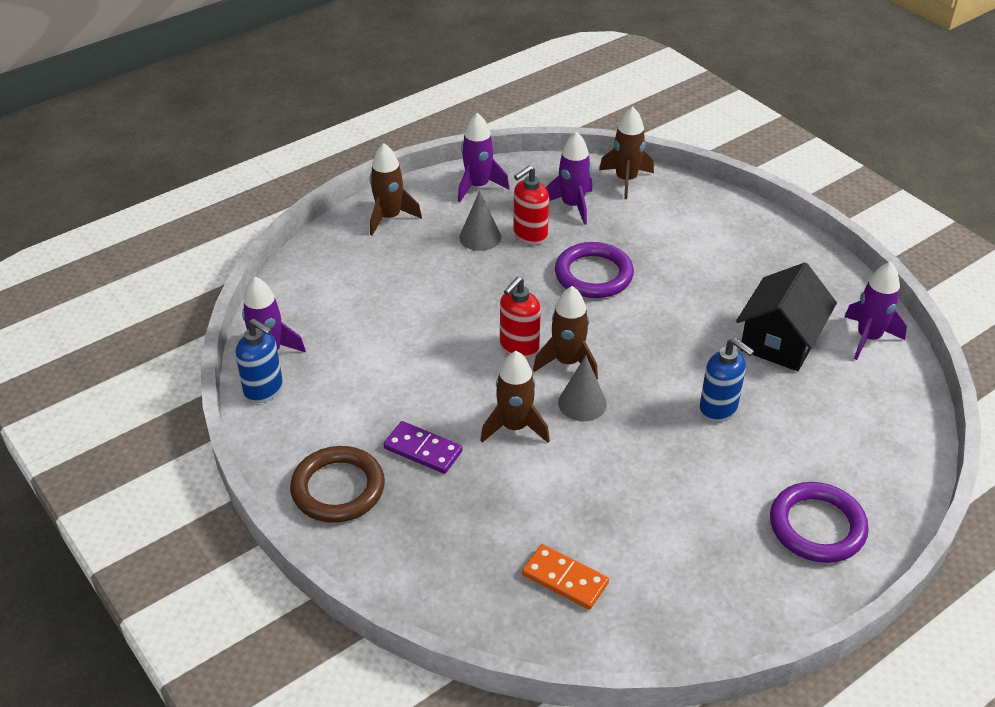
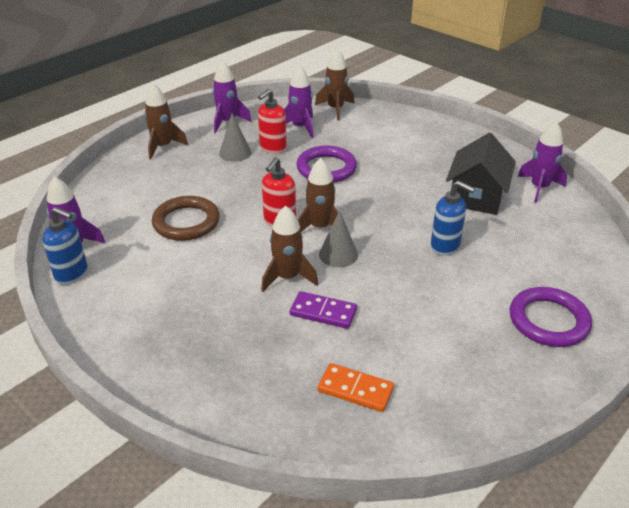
camera: 10 degrees left, 5 degrees down
brown ring [290,446,385,523] -> brown ring moved to [152,196,220,241]
purple domino [384,421,463,474] -> purple domino moved to [290,291,357,329]

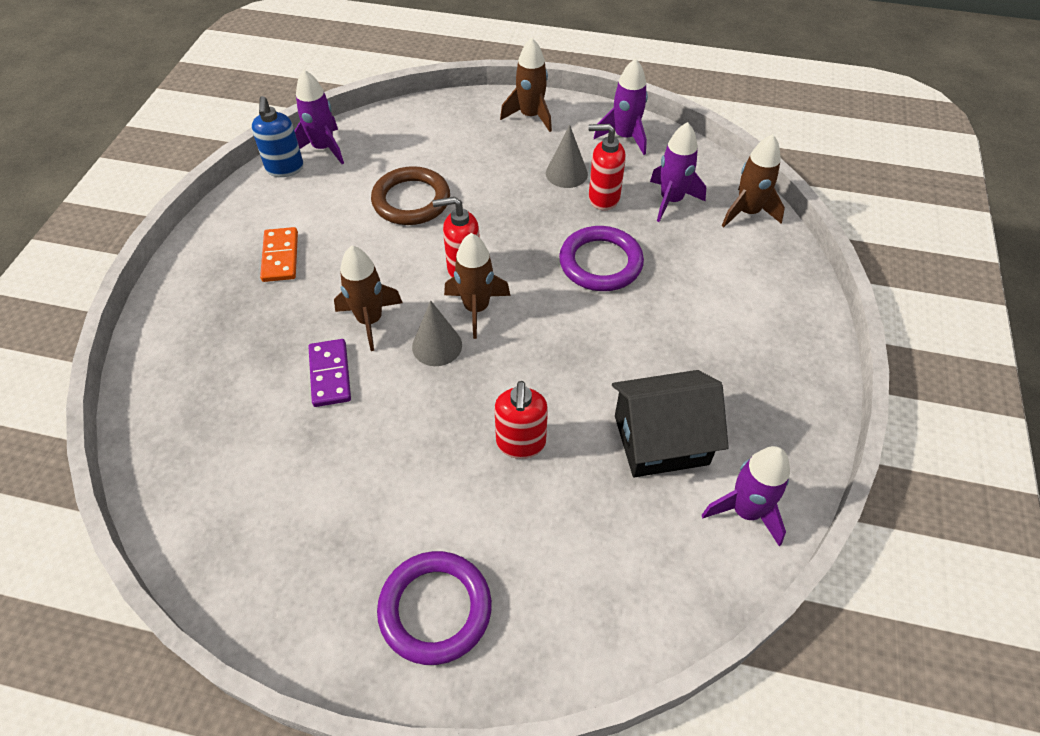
camera: 60 degrees right, 15 degrees up
orange domino [318,363,394,412] -> orange domino moved to [260,227,298,282]
blue soap dispenser [431,180,475,256] -> red soap dispenser [494,381,548,459]

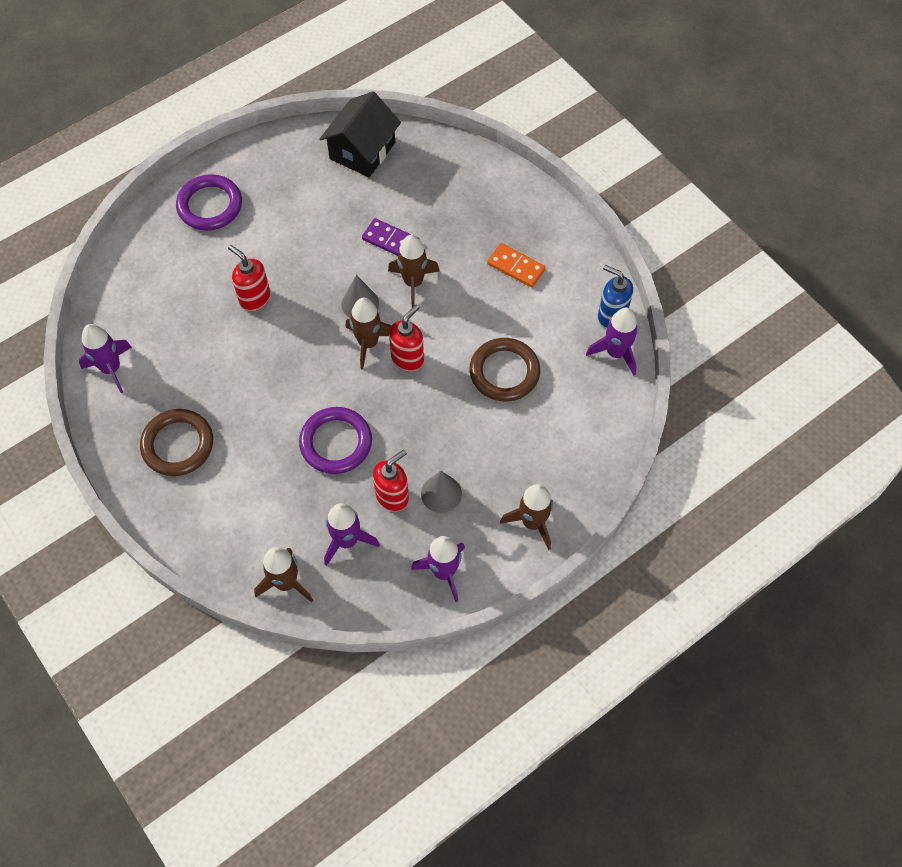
camera: 130 degrees right, 10 degrees up
black house [612,370,729,478] -> black house moved to [320,91,401,177]
none -> brown ring [140,409,213,476]

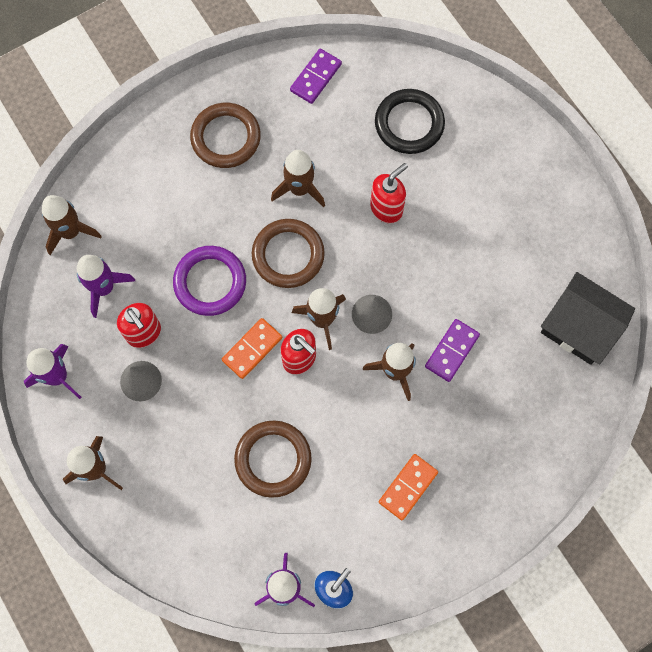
camera: 95 degrees right, 10 degrees up
purple rocket [79,324,132,393] -> purple domino [290,49,342,104]
purple ring [176,174,242,231] -> none
none -> orange domino [222,318,282,379]
none -> brown ring [252,219,325,288]
none -> brown rocket [271,150,325,207]
none -> black ring [375,89,445,154]

